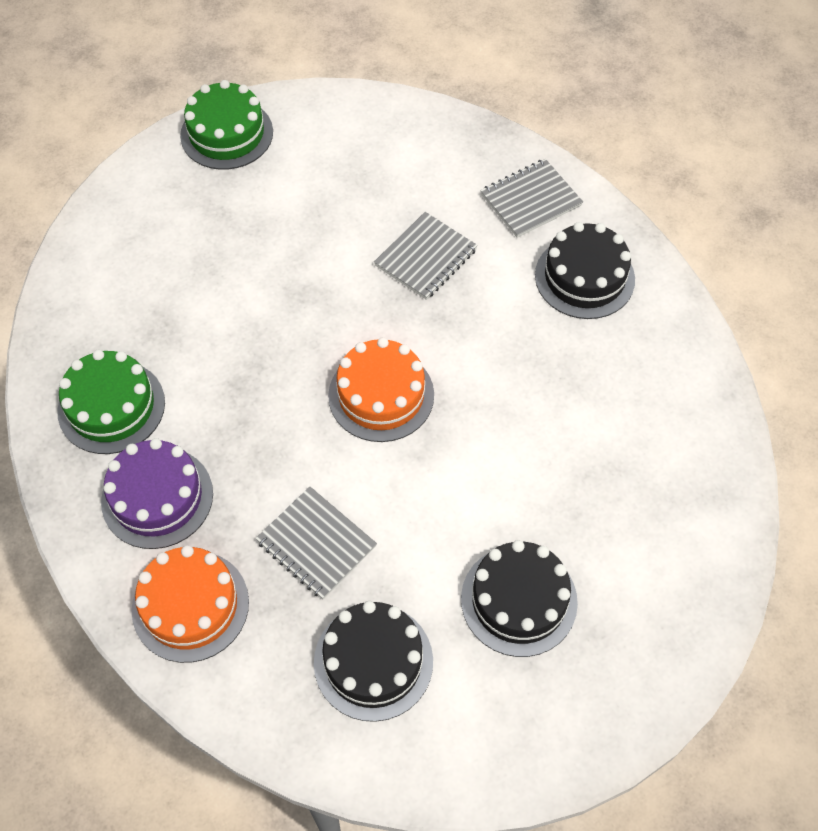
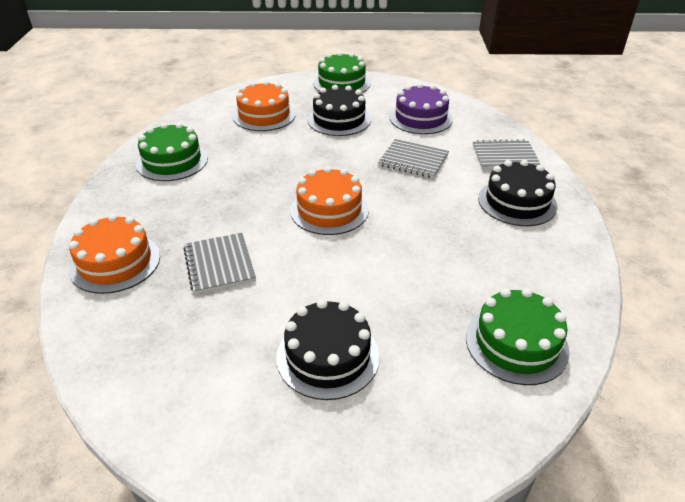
camera: 30 degrees right, 20 degrees down
purple cake [101,438,213,549] -> purple cake moved to [389,83,453,134]
black cake [314,601,433,722] -> black cake moved to [308,85,371,136]
grey notebook [374,212,478,300] -> grey notebook turned 45 degrees clockwise [378,139,449,178]
none -> orange cake [233,81,296,131]
none -> green cake [466,288,569,385]

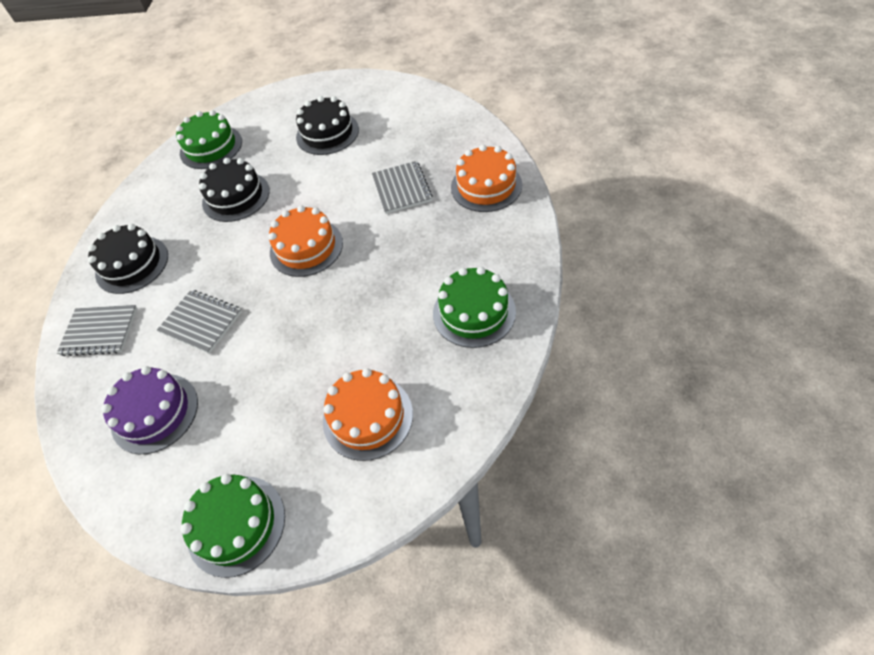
camera: 170 degrees left, 15 degrees up
black cake [308,85,371,136] -> black cake moved to [199,158,270,222]

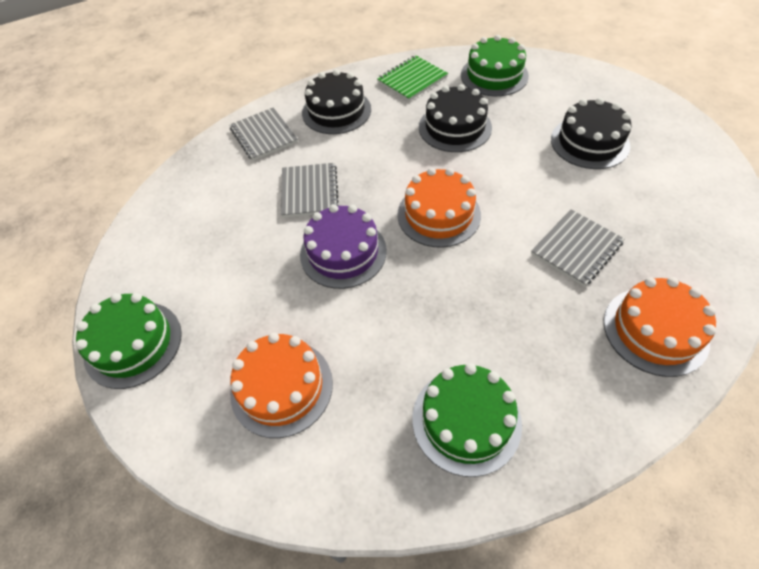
camera: 55 degrees right, 0 degrees up
purple cake [101,366,198,454] -> purple cake moved to [300,204,387,289]
none -> green notebook [377,55,448,101]

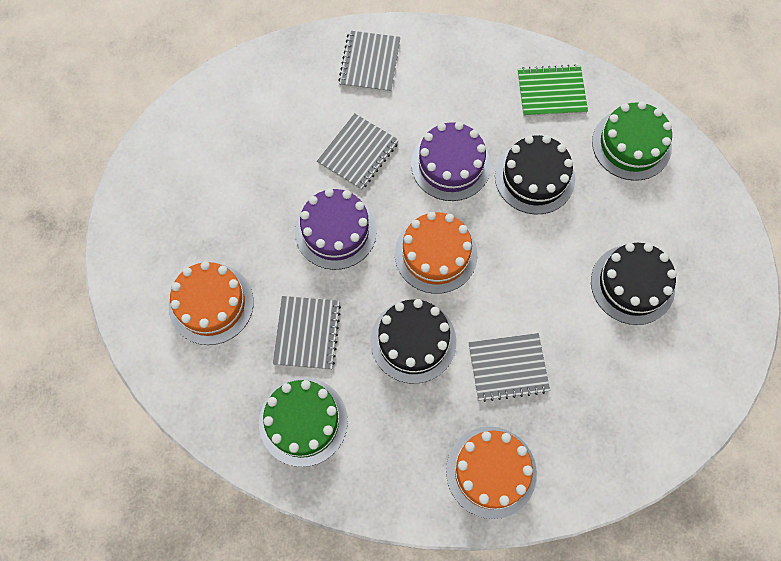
camera: 35 degrees right, 15 degrees up
green cake [75,293,182,389] -> none
black cake [302,69,371,134] -> black cake moved to [371,299,456,384]
none -> grey notebook [273,296,341,370]
none -> purple cake [411,122,491,201]

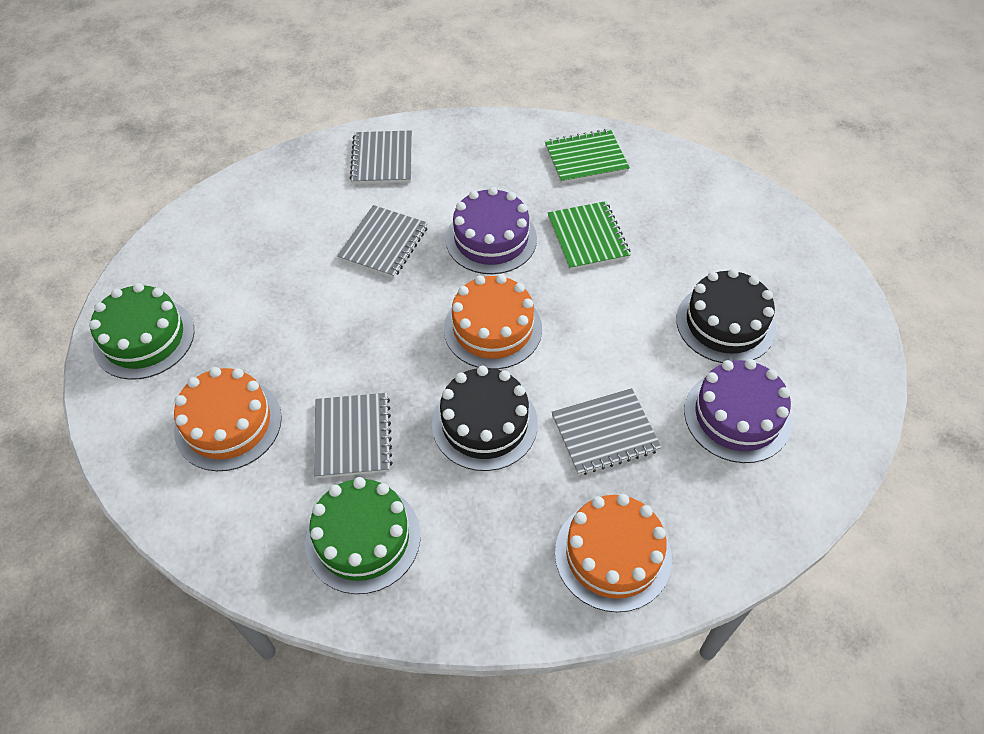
camera: 10 degrees left, 15 degrees down
purple cake [295,188,377,270] -> purple cake moved to [684,359,792,463]
black cake [495,135,575,214] -> green notebook [548,201,631,270]
green cake [592,101,672,181] -> green cake moved to [89,283,194,380]

